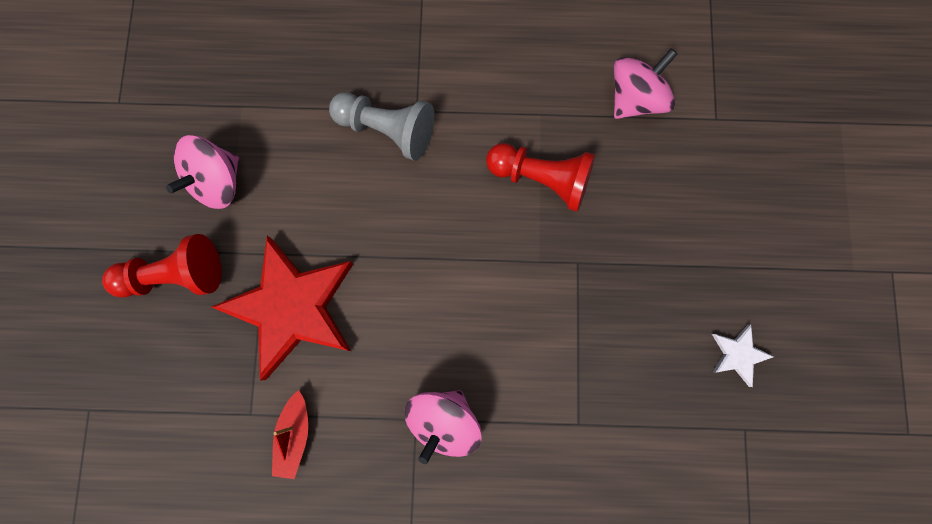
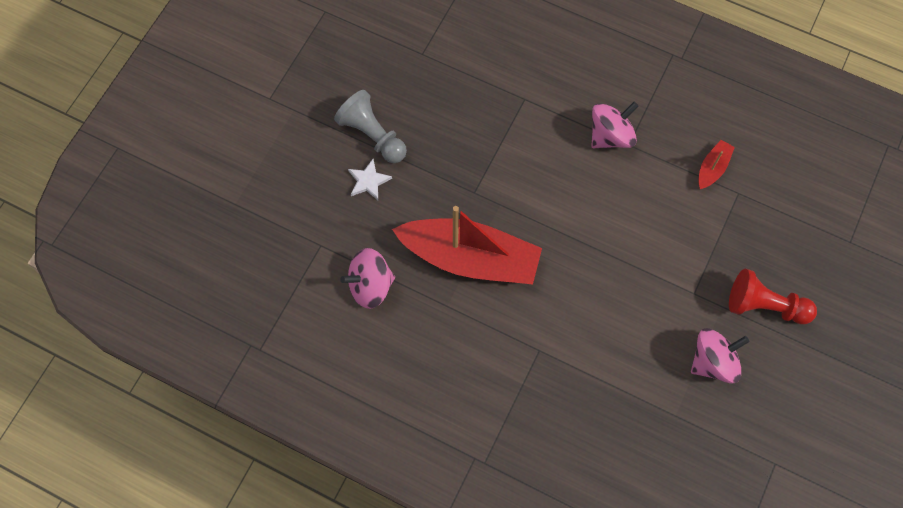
camera: 155 degrees left, 10 degrees down
red star [212,236,353,381] -> none
grey pawn [329,92,434,161] -> grey pawn moved to [334,90,407,163]
red pawn [486,143,595,212] -> red boat [392,206,542,284]
white star [712,324,774,387] -> white star moved to [348,159,392,200]

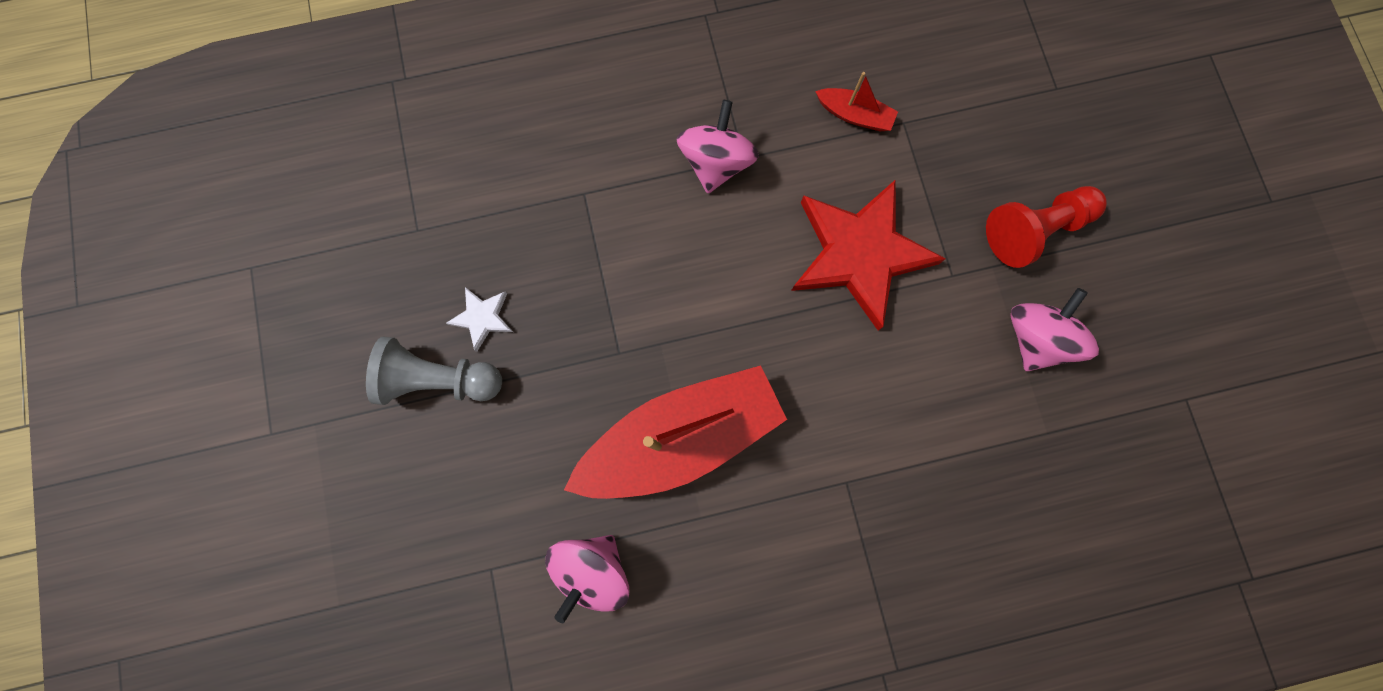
camera: 40 degrees left, 10 degrees up
white star [348,159,392,200] -> white star moved to [446,287,513,352]
red boat [698,140,735,189] -> red boat turned 120 degrees clockwise [815,72,898,131]
none -> red star [791,179,946,330]

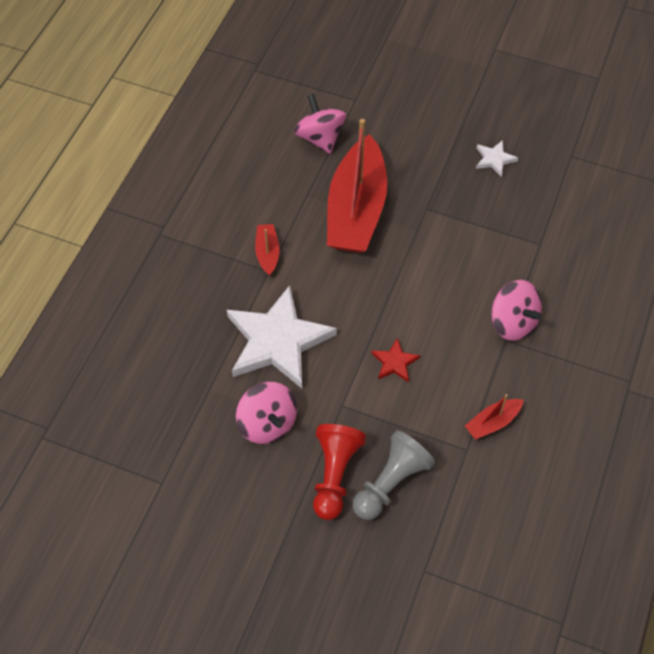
camera: 125 degrees right, 20 degrees down
grey pawn [366,337,502,405] -> grey pawn moved to [353,430,435,520]
red star [791,179,946,330] -> red star [371,338,420,382], size x0.43
none -> white star [227,285,337,388]
none -> red boat [255,224,280,276]

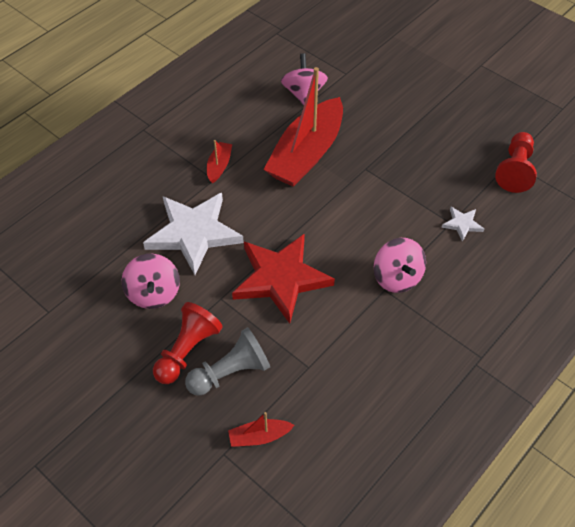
camera: 20 degrees right, 5 degrees down
red star [371,338,420,382] -> red star [232,234,335,324], size x2.33
red boat [465,394,524,440] -> red boat moved to [228,412,295,447]
white star [476,140,518,177] -> white star moved to [442,207,484,242]
none -> red pawn [495,132,537,193]

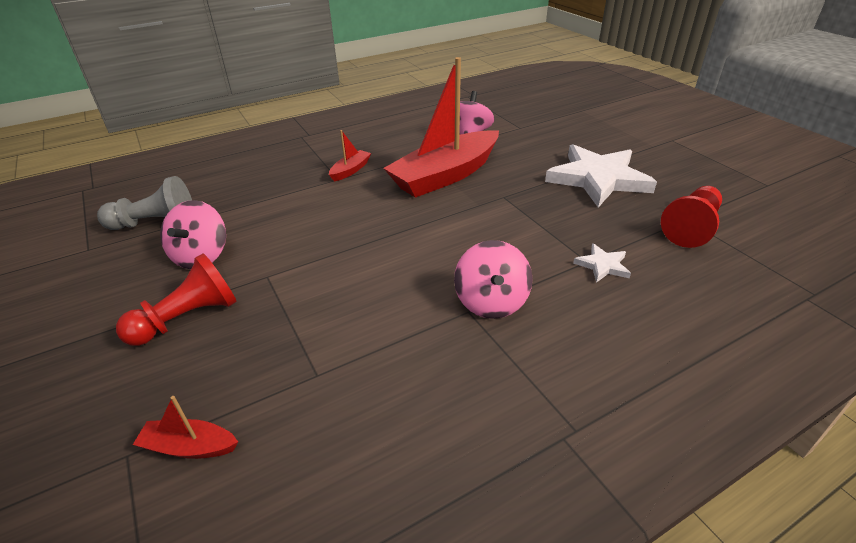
camera: 20 degrees right, 15 degrees down
white star [143,193,244,275] -> white star moved to [545,144,657,207]
grey pawn [185,327,270,396] -> grey pawn moved to [97,176,192,230]
red star [232,234,335,324] -> none

